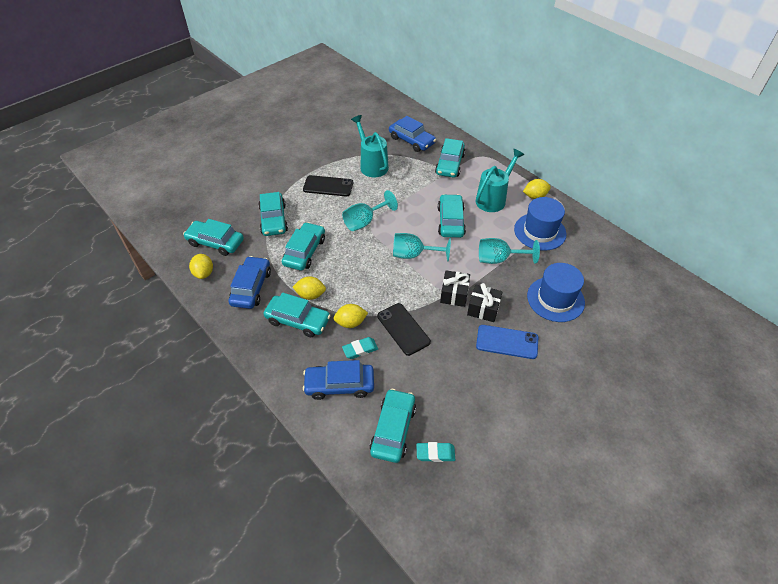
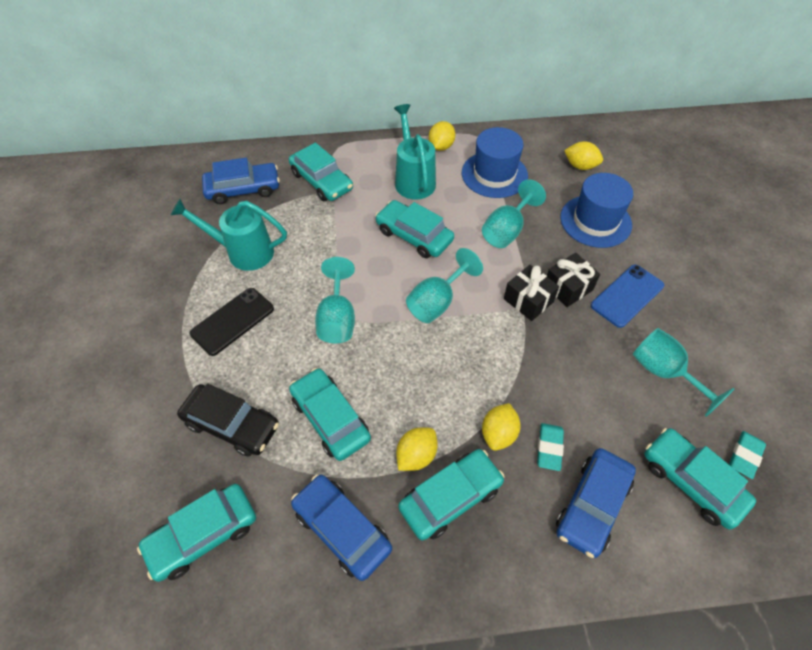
camera: 55 degrees left, 5 degrees up
yellow lemon [189,254,213,279] -> yellow lemon moved to [564,141,603,170]
turquoise car [258,192,288,236] -> black car [177,383,279,457]
black phone [377,303,431,356] -> none
none -> turquoise goblet [633,328,734,417]

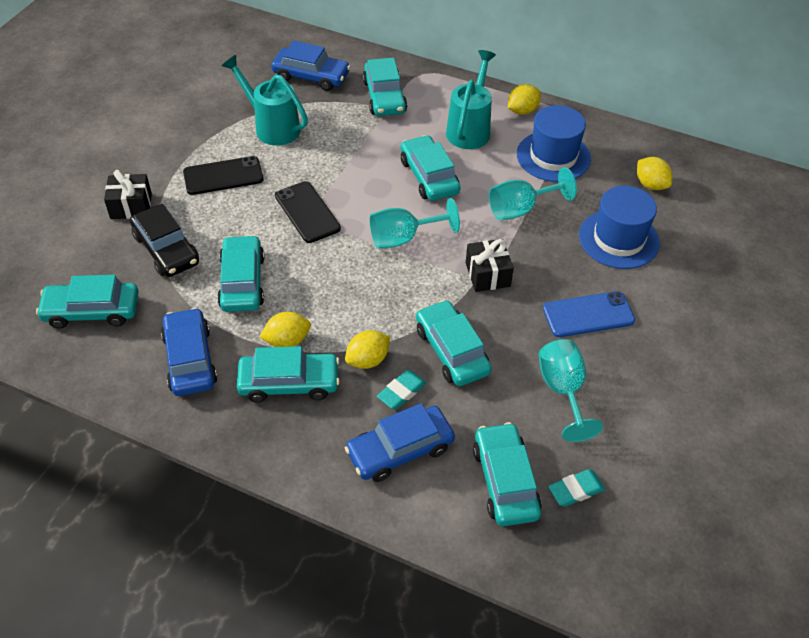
camera: 30 degrees right, 5 degrees down
turquoise goblet [315,257,355,343] -> black phone [275,181,341,243]
black gift [547,253,600,307] -> black gift moved to [104,170,152,219]
none -> turquoise car [416,300,492,386]

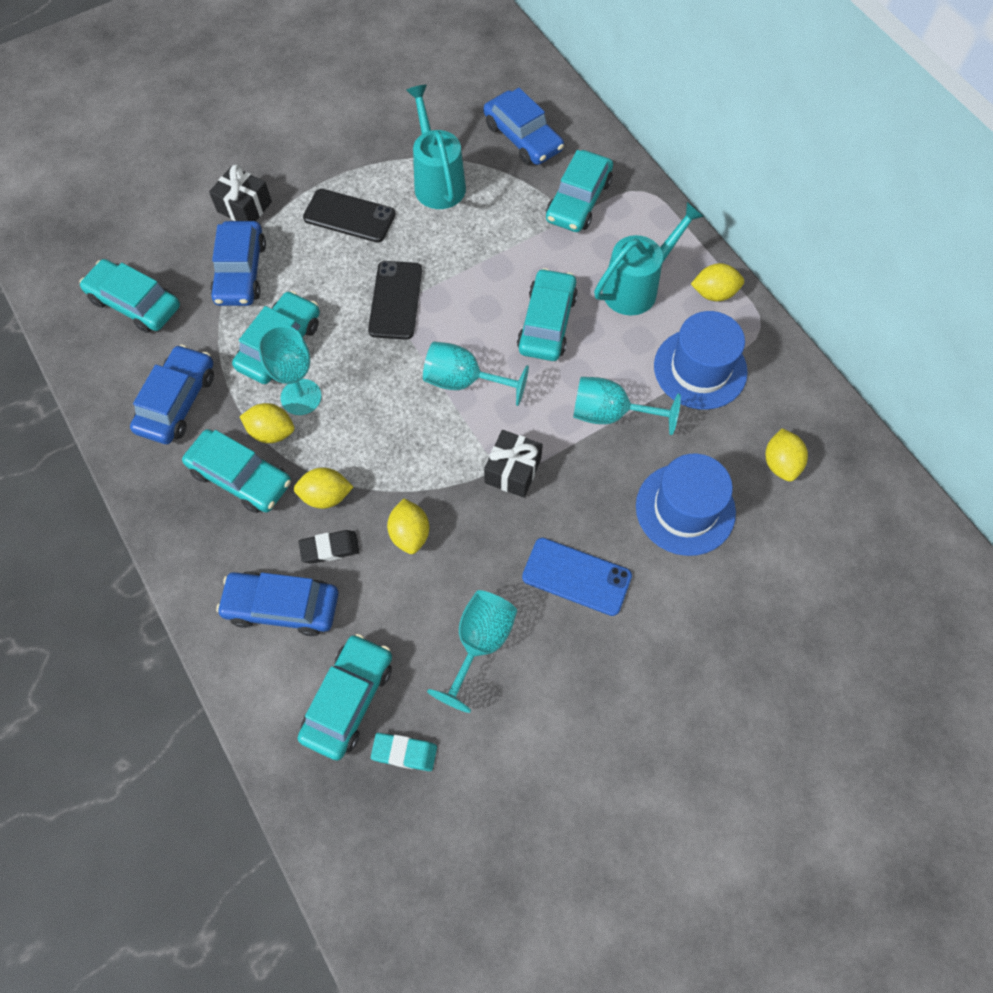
camera: 35 degrees right, 15 degrees up
black car [130,204,199,277] -> blue car [210,221,266,306]
turquoise eraser [377,370,426,409] -> black eraser [299,530,360,564]
turquoise car [416,300,492,386] -> yellow lemon [387,498,430,554]
none -> turquoise goblet [258,325,322,415]

